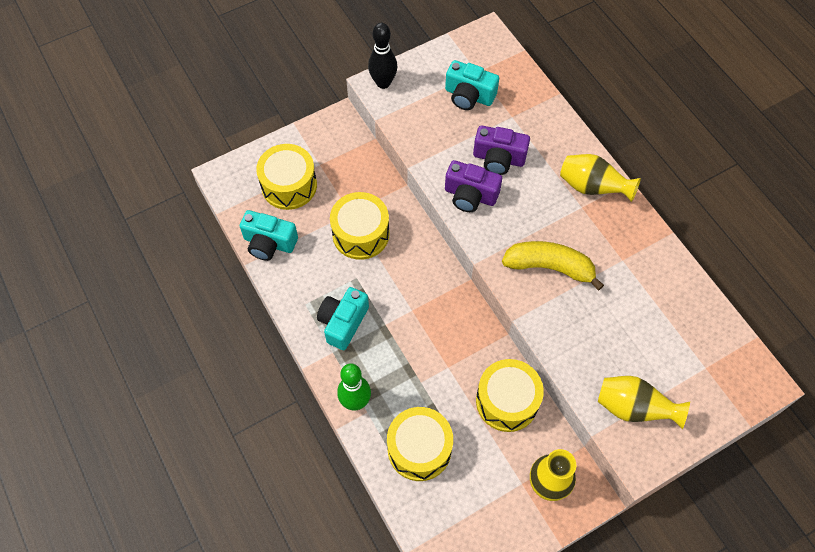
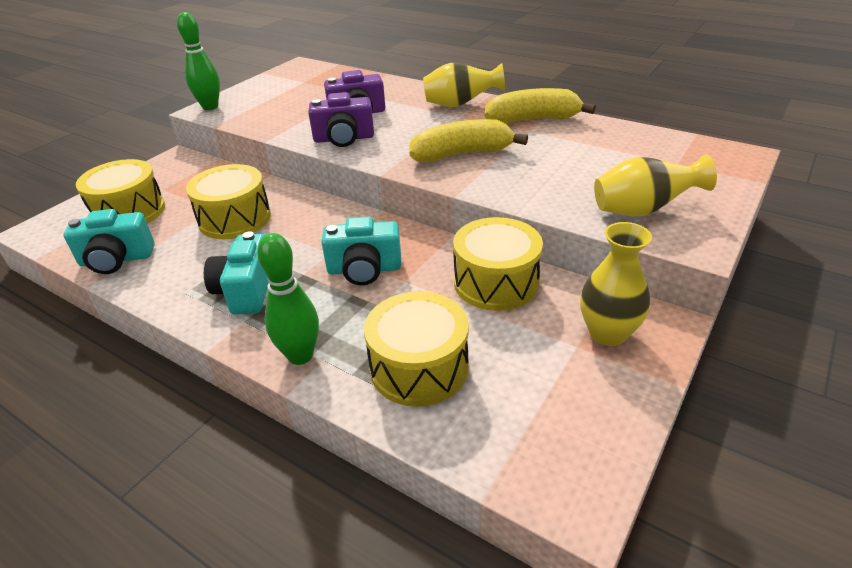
camera: 25 degrees left, 25 degrees down
black bowling pin [368,23,397,89] -> green bowling pin [177,12,220,110]
turquoise camera [445,60,499,110] -> turquoise camera moved to [321,217,401,285]
none -> yellow banana [485,88,596,124]

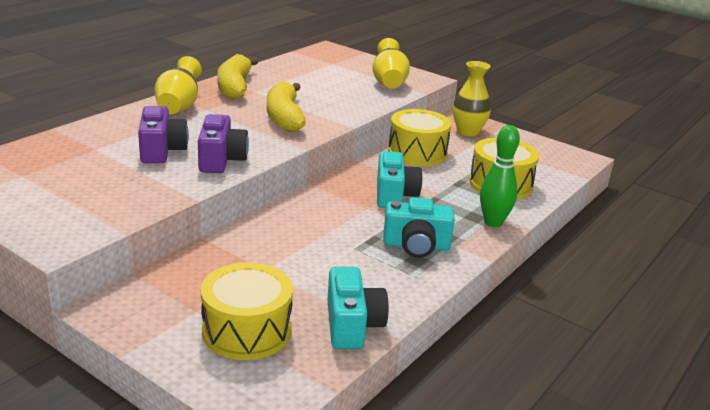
camera: 90 degrees left, 10 degrees down
green bowling pin [177,12,220,110] -> none
yellow drum [186,164,271,239] -> none

